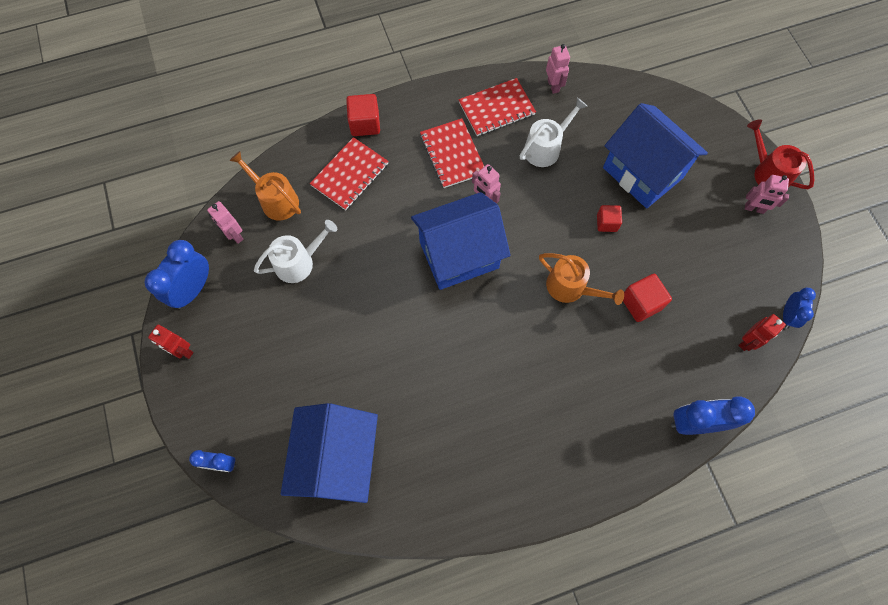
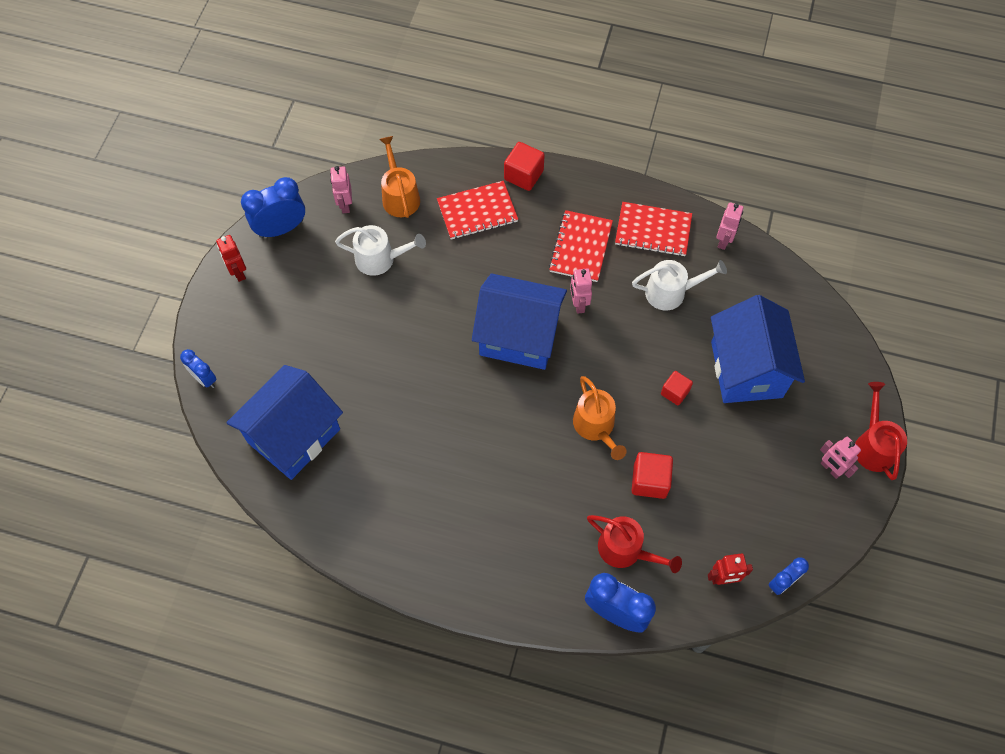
camera: 35 degrees right, 5 degrees down
none -> red watering can [587,515,682,573]

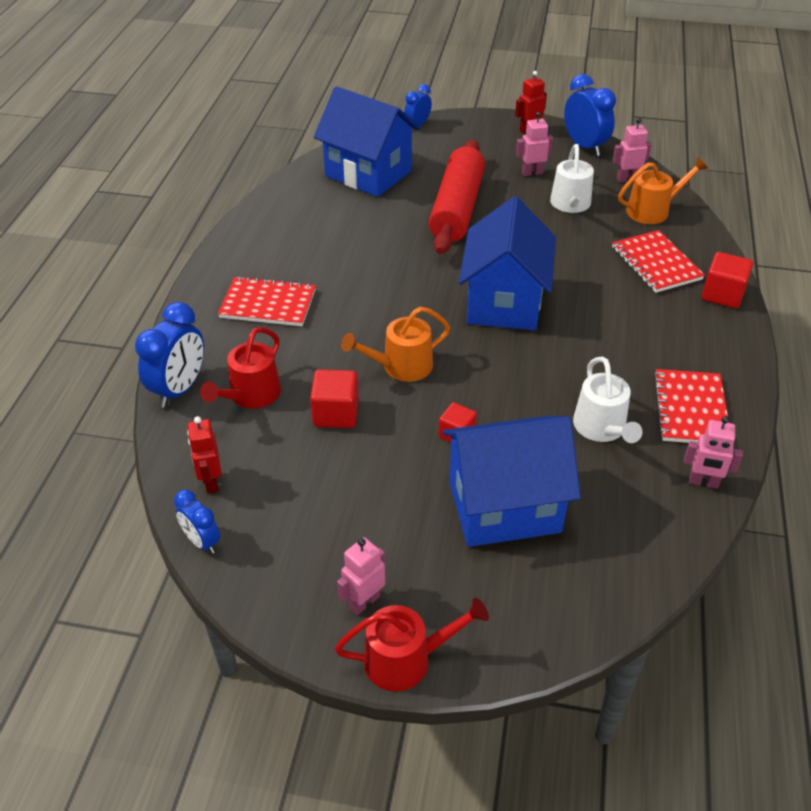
camera: 85 degrees right, 20 degrees down
red notebook [549,210,613,282] -> red notebook moved to [218,276,316,326]
pink robot [570,268,592,314] -> pink robot moved to [516,112,553,176]
none -> red rolling pin [429,140,485,254]

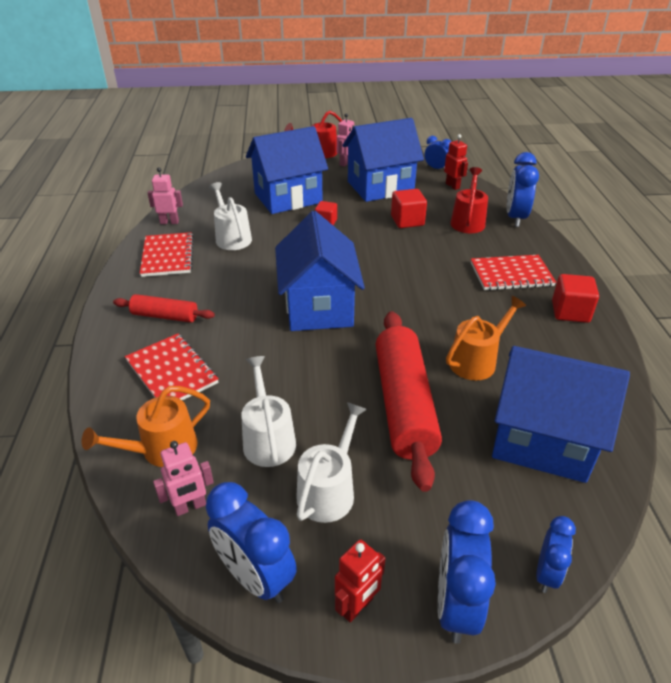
camera: 165 degrees right, 5 degrees down
orange watering can [341,307,450,382] -> orange watering can moved to [446,296,526,380]
pink robot [516,112,553,176] -> white watering can [296,402,367,523]
red cube [702,252,753,308] -> red cube moved to [552,274,599,323]
none -> red rolling pin [113,294,215,323]
none -> blue house [343,118,424,202]
none -> blue clock [438,500,496,644]

